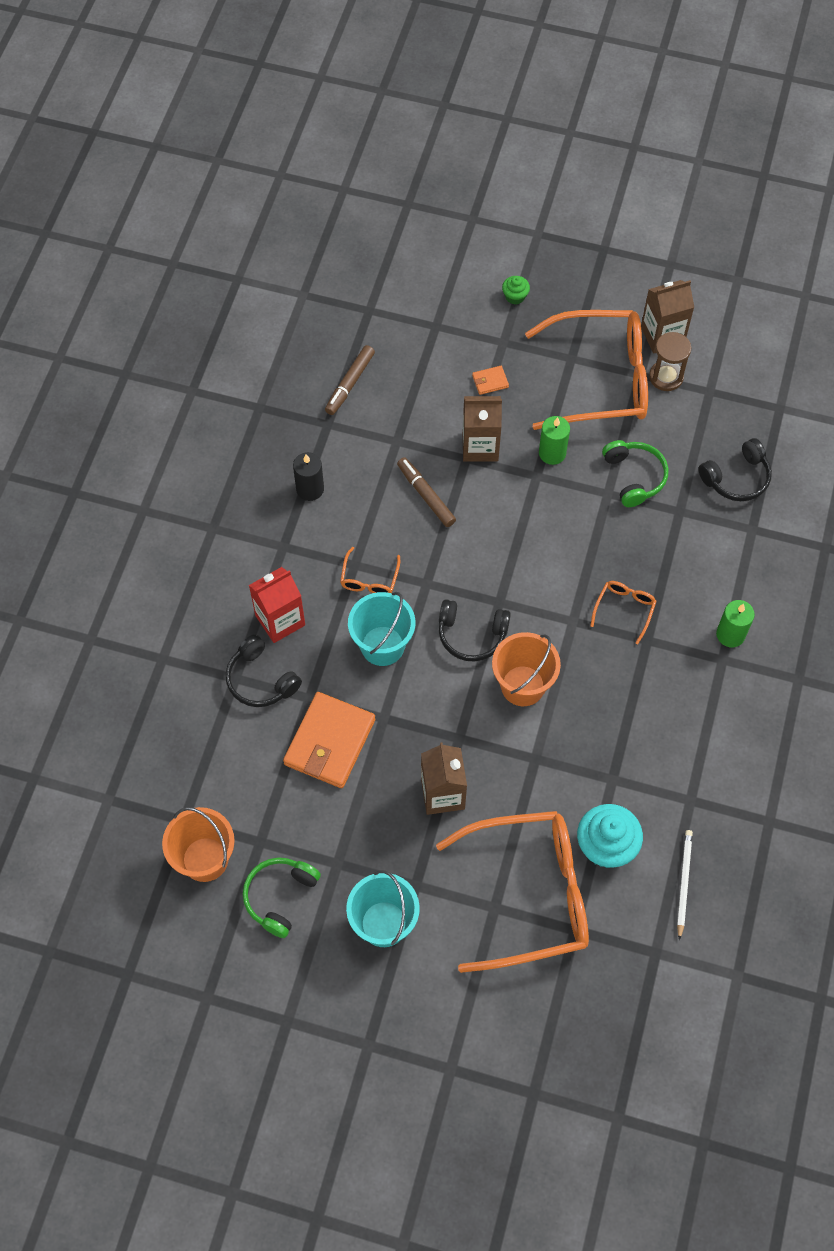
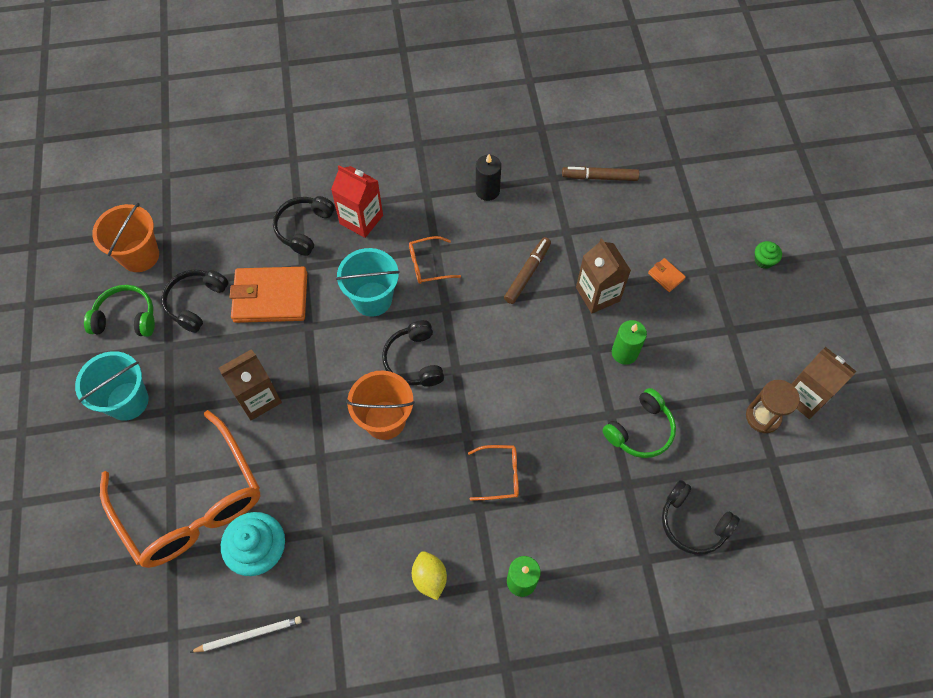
camera: 65 degrees right, 0 degrees up
orange glasses [525,310,648,430] -> none
none -> black headphones [161,270,229,333]
none -> yellow lemon [412,551,447,600]

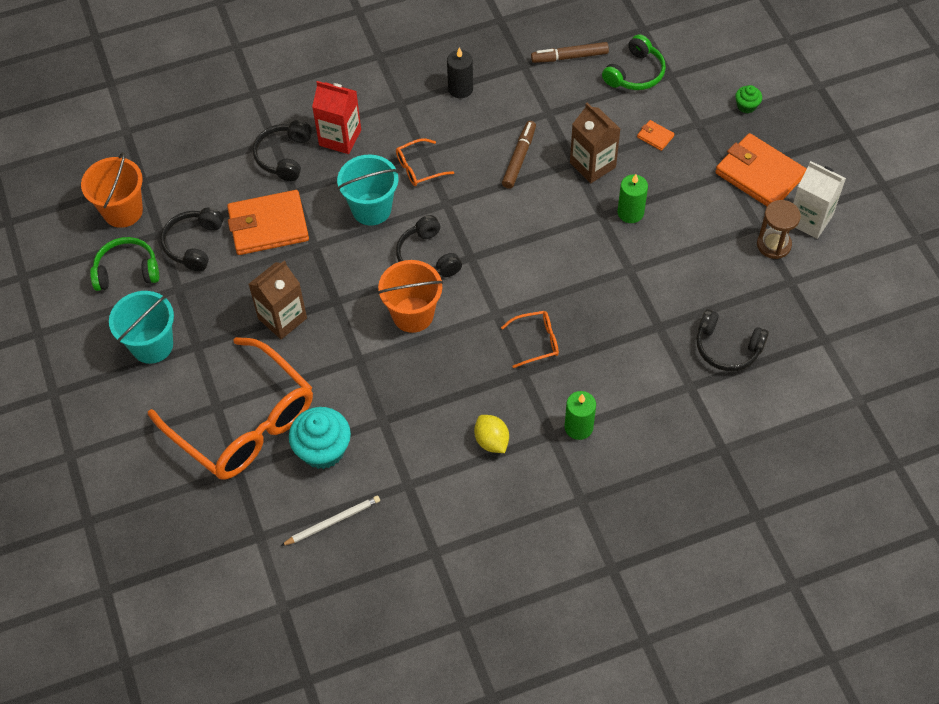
camera: 10 degrees left, 5 degrees down
green headphones [602,388,676,458] -> green headphones moved to [602,34,666,90]
brown carton [792,347,856,419] -> white carton [793,161,846,239]
none -> orange wallet [715,133,807,206]

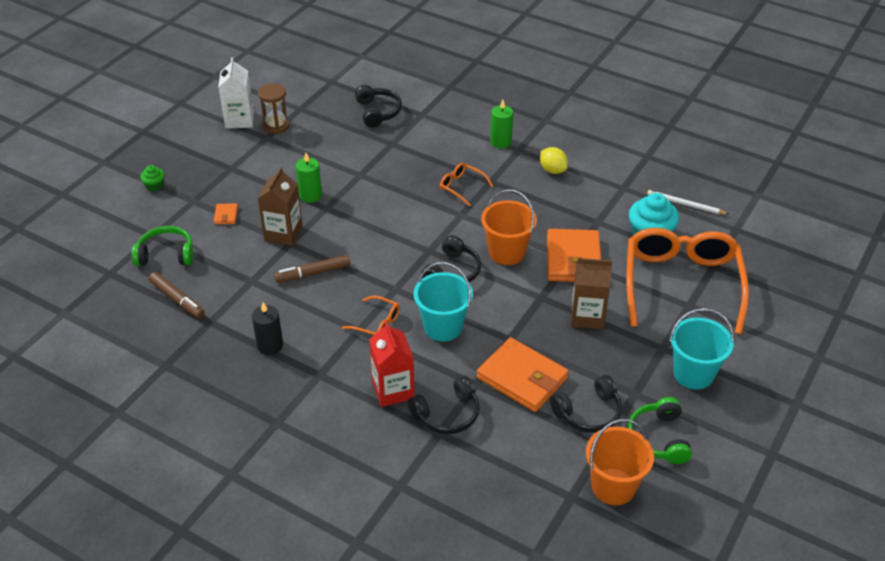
camera: 130 degrees left, 15 degrees down
green headphones [90,237,159,291] -> green headphones turned 45 degrees clockwise [628,397,692,464]
yellow lemon [474,415,509,453] -> yellow lemon turned 60 degrees counterclockwise [540,147,568,174]
orange wallet [715,133,807,206] -> orange wallet moved to [547,229,601,282]

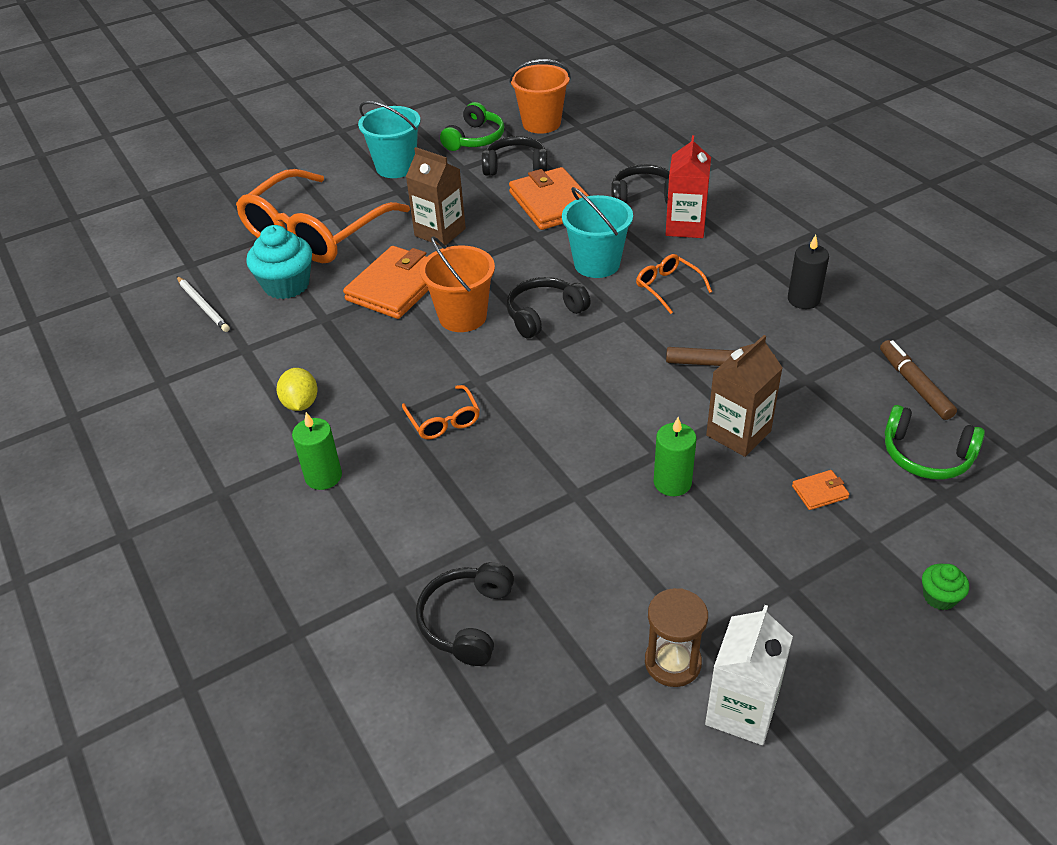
camera: 150 degrees left, 0 degrees up
orange wallet [214,203,238,224] -> orange wallet turned 45 degrees clockwise [792,470,850,510]

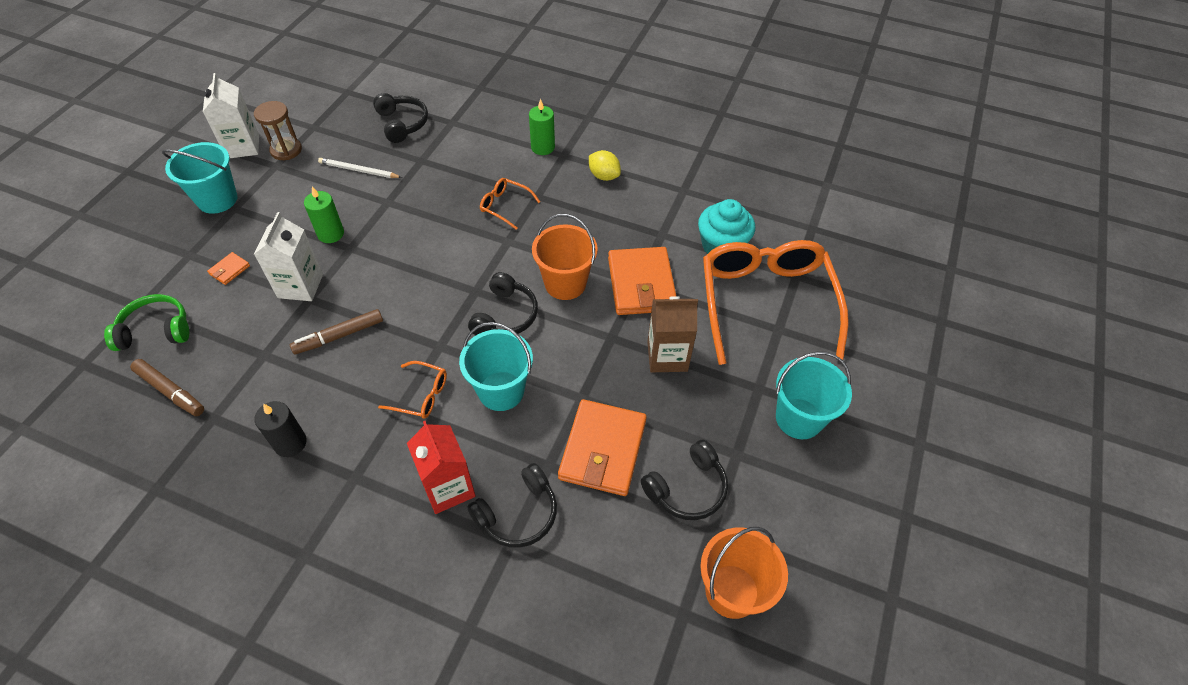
camera: 140 degrees right, 10 degrees up
white pencil [177,276,230,332] -> white pencil moved to [318,158,402,178]
green headphones [440,102,504,151] -> none
orange wallet [509,167,589,230] -> orange wallet turned 75 degrees clockwise [558,399,647,496]
brown carton [706,335,783,457] -> white carton [254,212,323,301]
green cupcake [922,564,969,610] -> none
none -> turquoise bucket [162,142,237,214]

